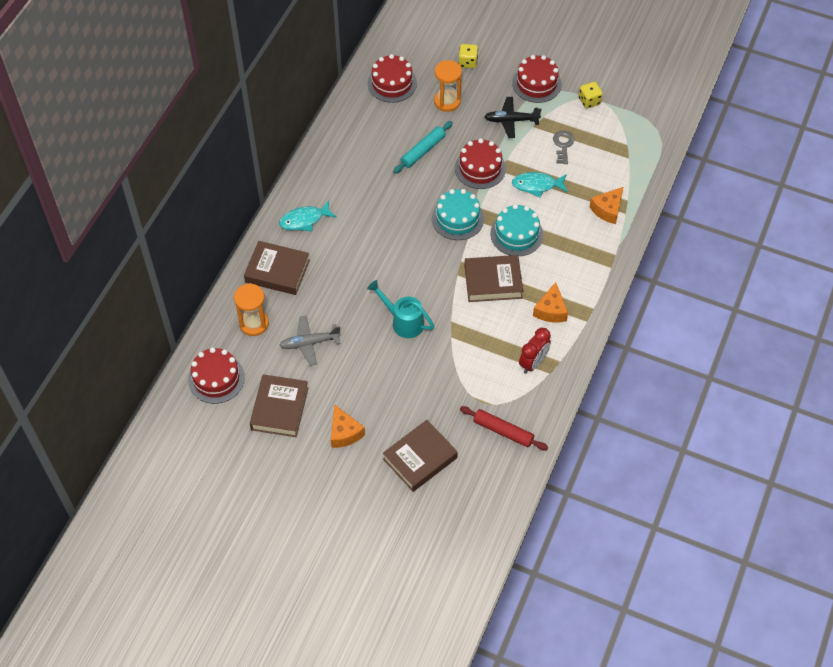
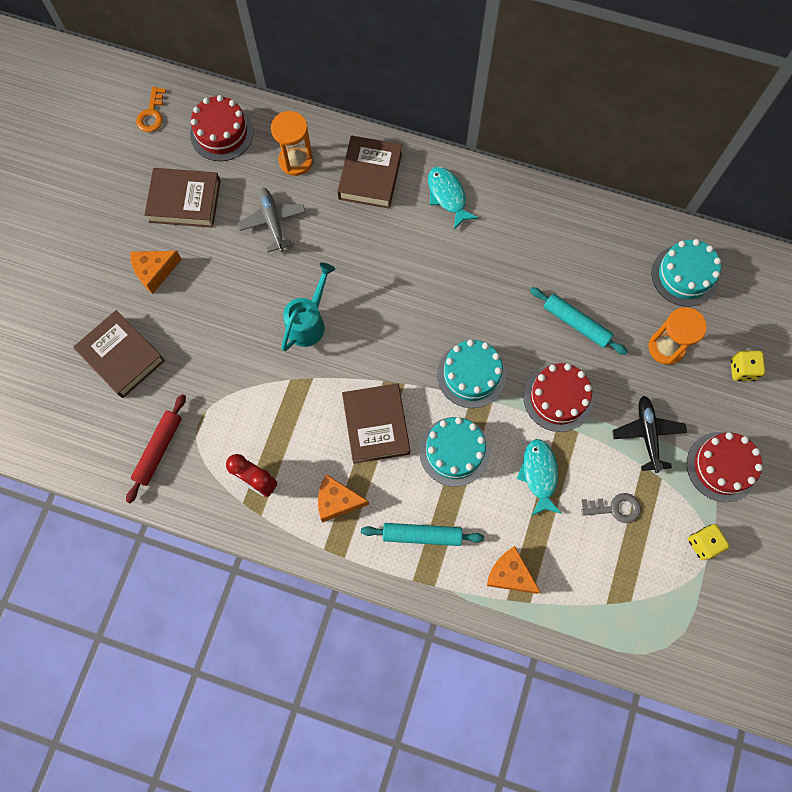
camera: 85 degrees right, 15 degrees up
red cake [368,54,417,103] -> turquoise cake [652,239,721,307]
none -> orange key [136,87,166,132]
none -> turquoise rolling pin [361,523,484,546]

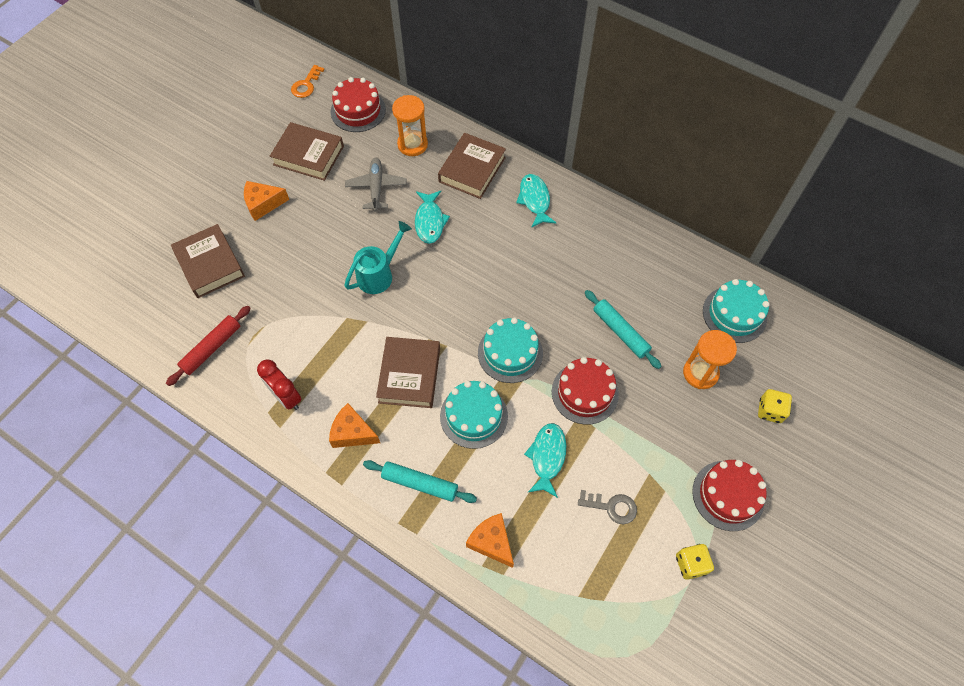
camera: 15 degrees right, 10 degrees down
black plane [612,396,687,473] -> none
none -> turquoise fish [415,191,450,244]

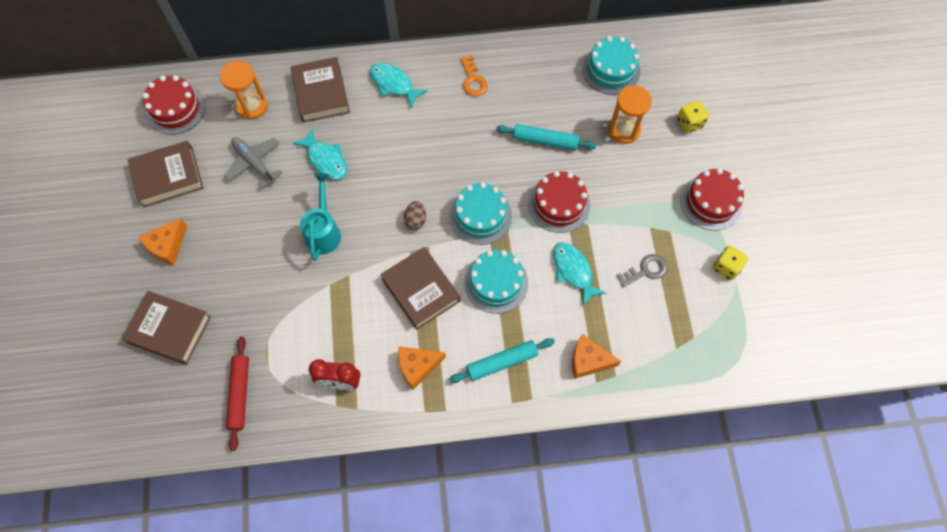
camera: 40 degrees left, 5 degrees up
orange key [291,65,324,98] -> orange key moved to [461,55,488,96]
none -> brown egg [404,201,426,230]

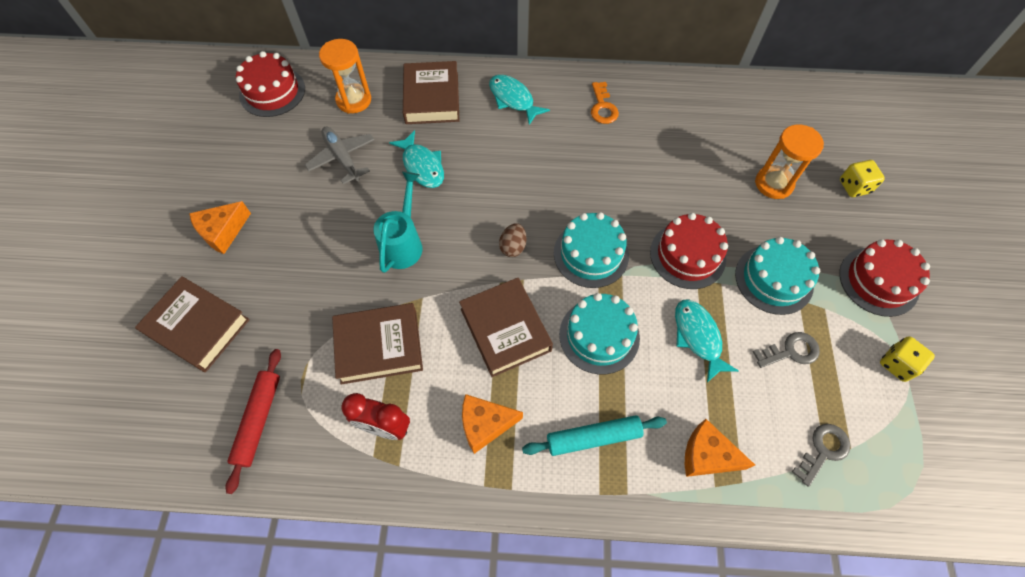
camera: 10 degrees right, 5 degrees down
brown book [127,141,203,208] -> brown book moved to [332,303,423,385]
turquoise rolling pin [496,124,596,150] -> none
turquoise cake [583,36,640,95] -> turquoise cake moved to [735,237,820,315]
none -> grey key [792,424,851,487]

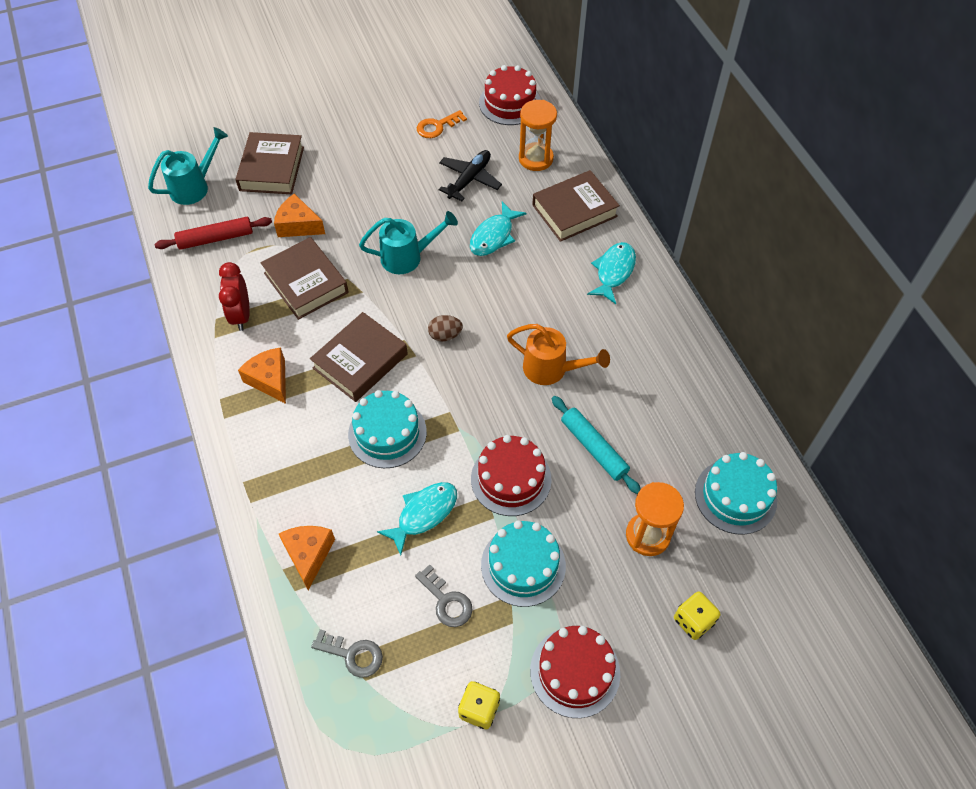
camera: 65 degrees right, 5 degrees down
orange cheese [189,201,251,254] -> orange cheese moved to [274,194,325,237]
grey plane [305,126,374,184] -> black plane [439,150,502,201]
turquoise rolling pin [522,415,667,456] -> turquoise rolling pin moved to [552,396,641,494]
turquoise cake [554,212,629,288] -> turquoise cake moved to [695,452,777,535]
orange key [591,82,619,124] -> orange key moved to [417,110,467,138]
none -> turquoise watering can [148,127,228,205]
none -> orange watering can [507,324,610,385]

